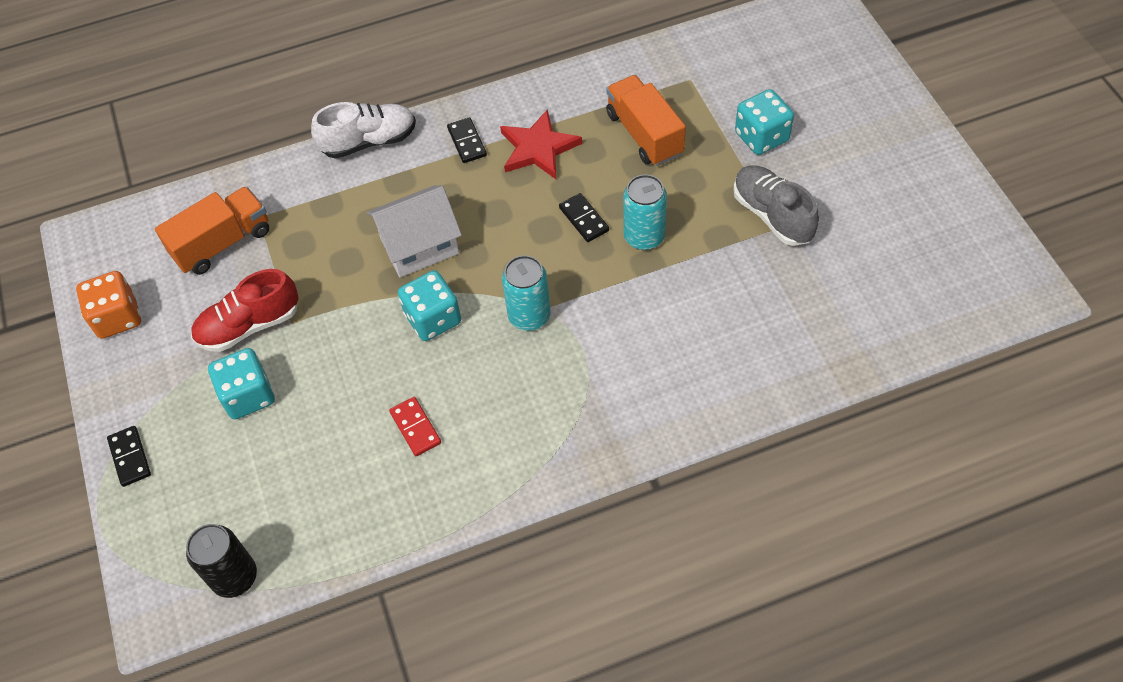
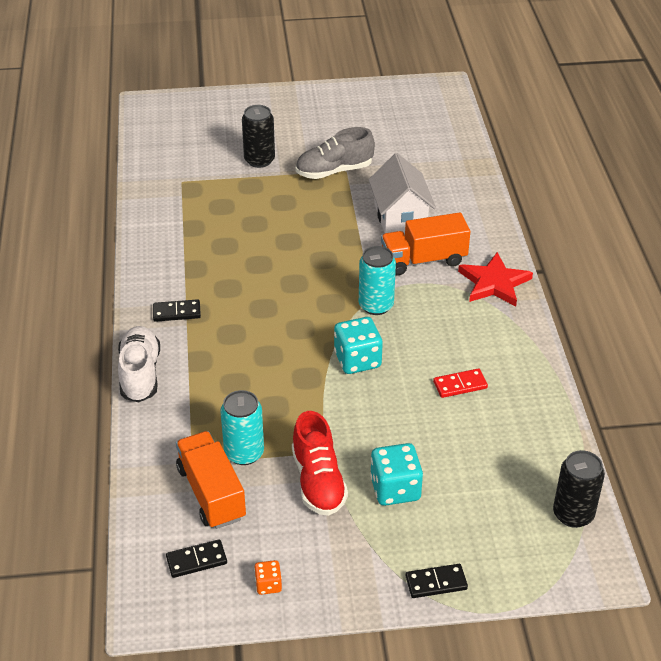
camera: 80 degrees left, 15 degrees down
orange dice [76,271,141,339] -> orange dice [254,560,282,595], size x0.52
white house [367,185,462,277] -> white house moved to [368,153,436,233]
red star [500,109,582,179] -> red star moved to [458,252,533,306]
black domino [559,193,609,242] -> black domino moved to [166,539,227,578]
orange truck [606,75,686,166] -> orange truck moved to [381,212,470,275]
turquoise can [623,174,667,250] -> turquoise can moved to [220,390,264,465]
turquoise dice [735,89,794,155] -> black can [242,105,275,168]

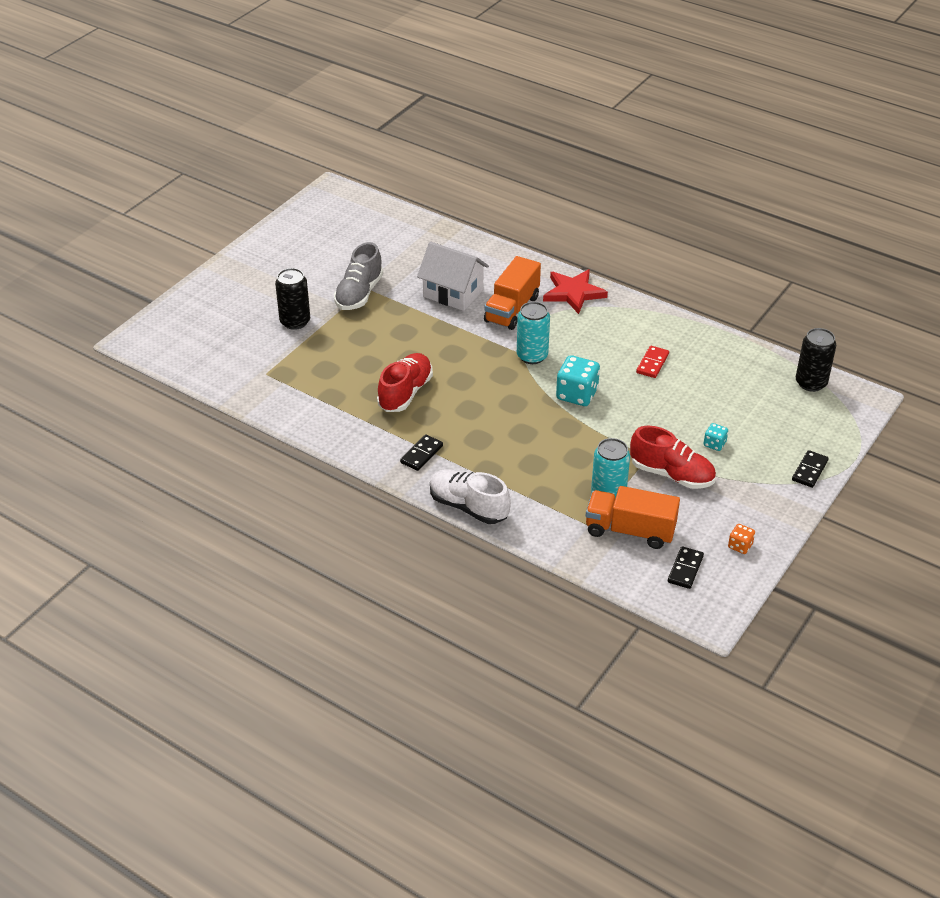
camera: 50 degrees left, 0 degrees up
turquoise dice [370,443,423,506] -> turquoise dice [704,423,728,451], size x0.52
none -> red shoe [377,353,433,412]

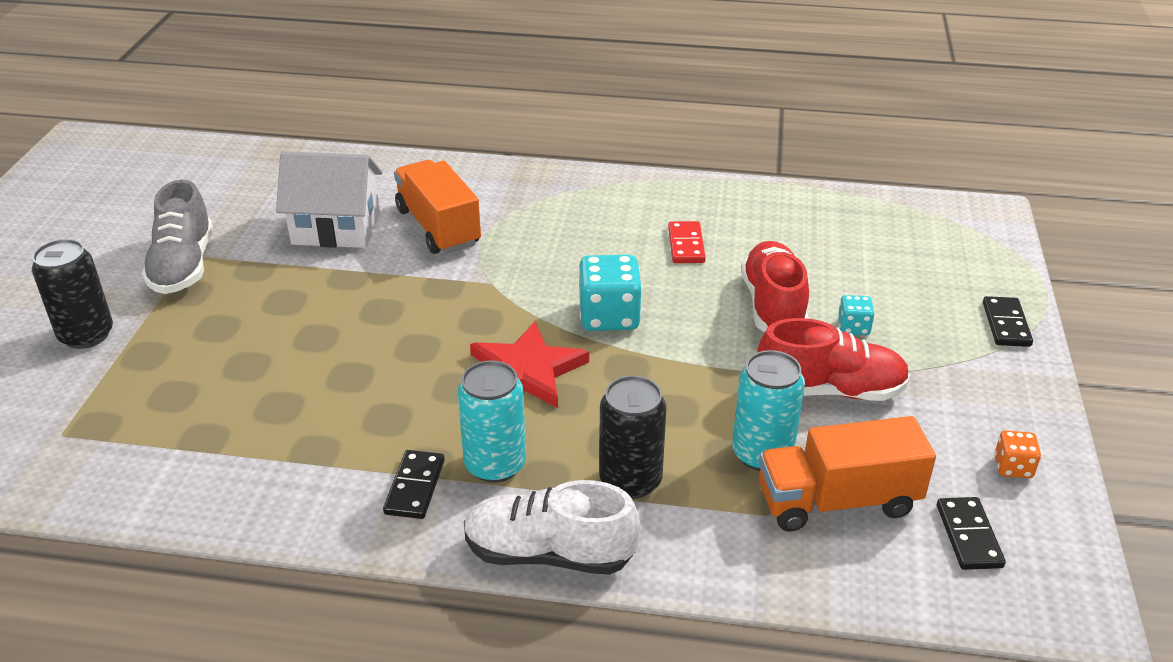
camera: 25 degrees left, 5 degrees down
red shoe [377,353,433,412] -> red shoe moved to [741,241,809,332]
orange truck [484,256,541,330] -> orange truck turned 150 degrees clockwise [394,160,481,254]
turquoise can [517,302,550,364] -> turquoise can moved to [457,360,526,483]
red star [543,270,608,314] -> red star moved to [470,321,589,408]
black can [796,328,836,392] -> black can moved to [599,375,667,499]

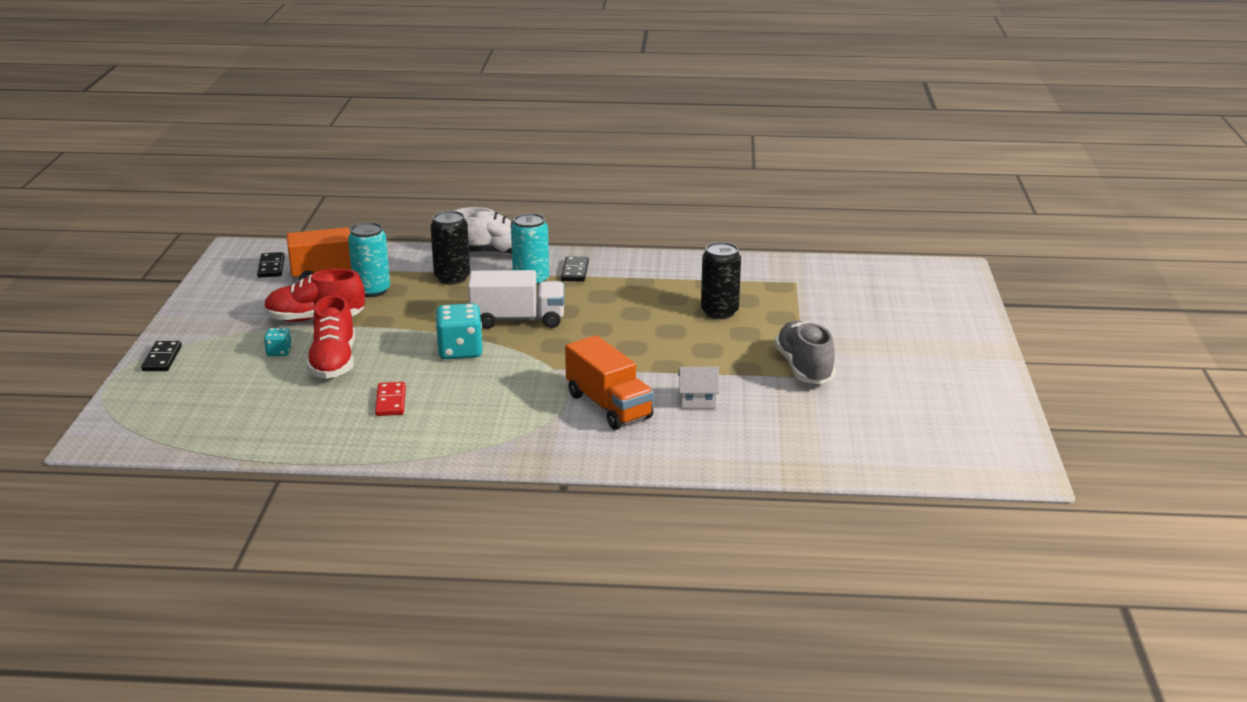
camera: 175 degrees right, 10 degrees down
black can [32,239,113,349] -> black can moved to [701,242,741,319]
white house [276,151,382,248] -> white house [678,367,719,408], size x0.52
red star [470,321,589,408] -> white truck [468,270,565,329]
orange dice [995,430,1041,478] -> none

